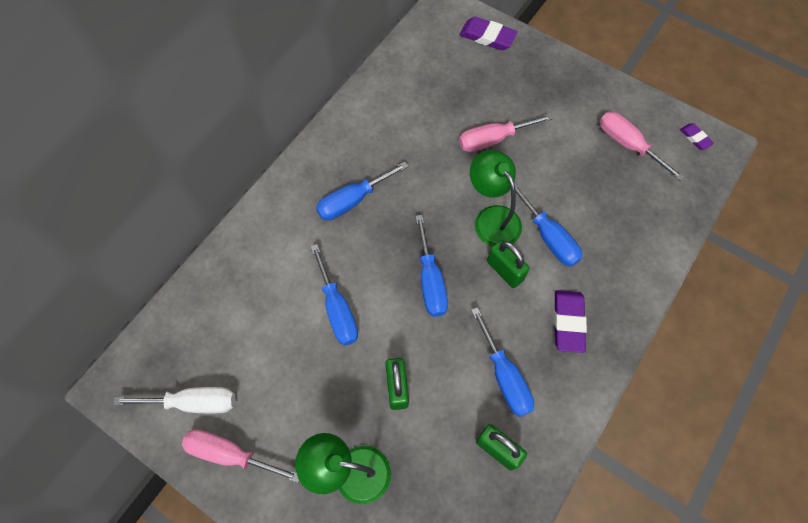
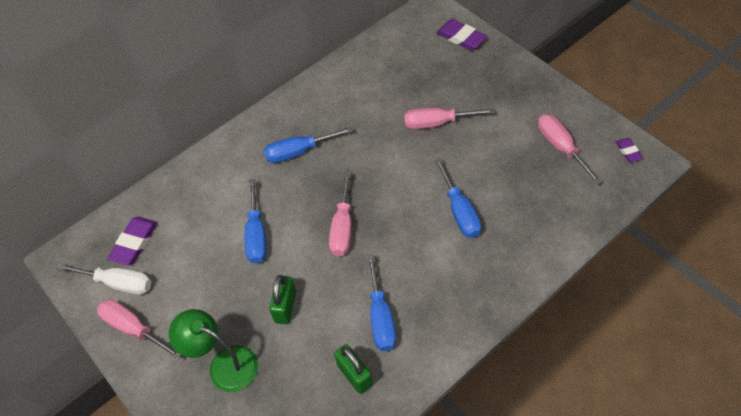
camera: 20 degrees right, 10 degrees down
blue screwdriver [415,215,448,317] -> pink screwdriver [329,171,351,256]
green lamp [470,150,522,247] -> none
green padlock [487,240,530,288] -> none
purple eraser [554,290,587,353] -> purple eraser moved to [108,217,158,265]

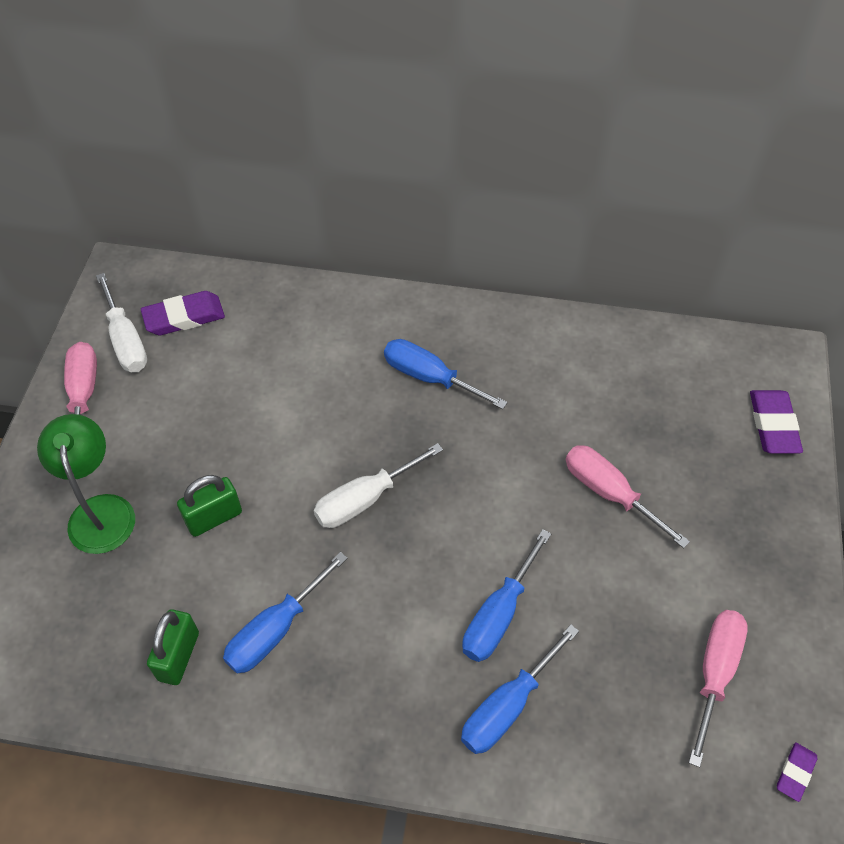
camera: 45 degrees right, 0 degrees up
blue screwdriver [245,179,267,264] -> blue screwdriver moved to [461,624,579,754]
pink screwdriver [329,171,351,256] -> white screwdriver [314,443,443,528]

